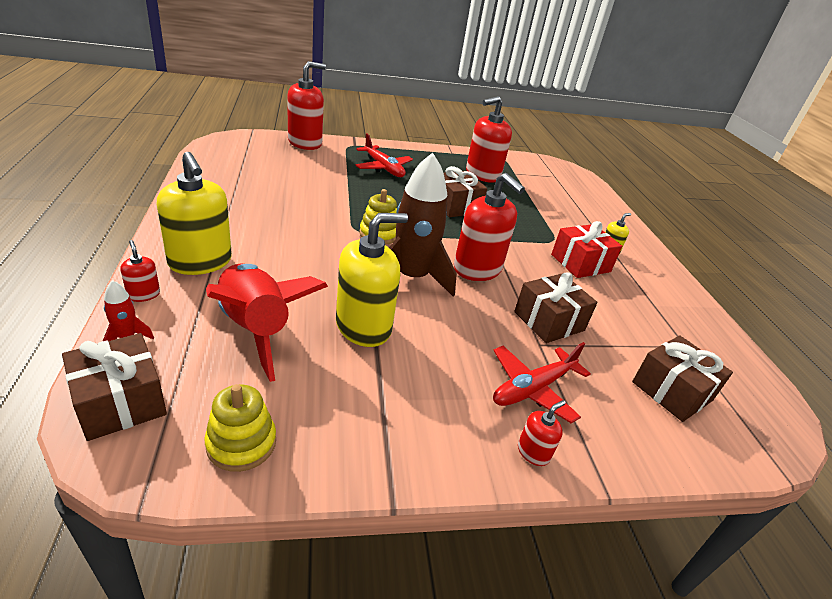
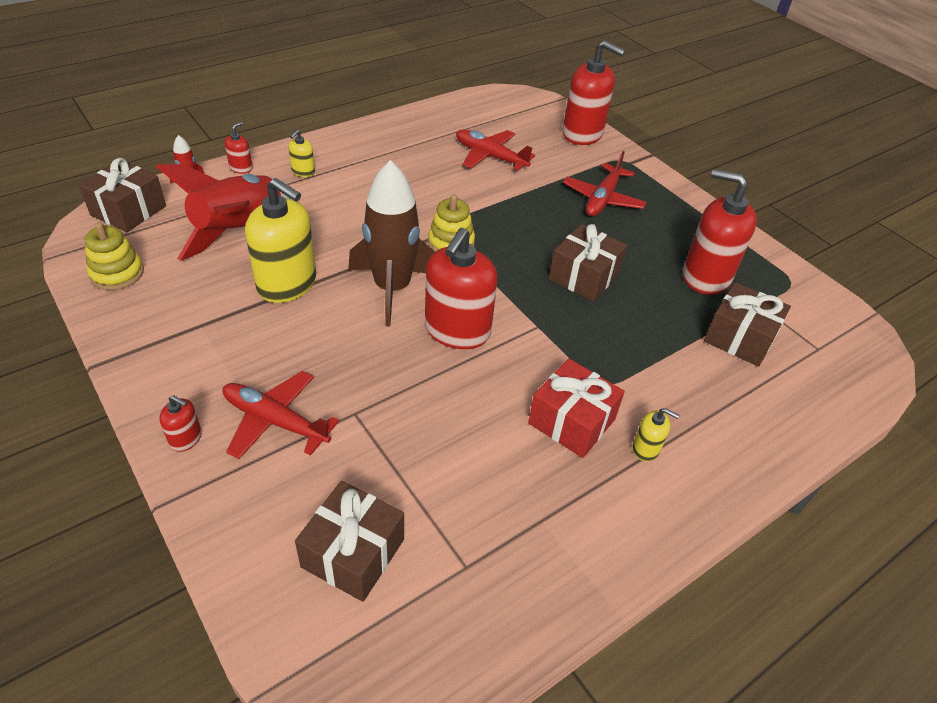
camera: 65 degrees right, 10 degrees up
yellow soap dispenser [157,152,232,275] -> yellow soap dispenser [288,130,315,177], size x0.45
brown gift [514,272,598,343] -> brown gift moved to [704,282,791,367]
none -> red plane [456,129,535,170]

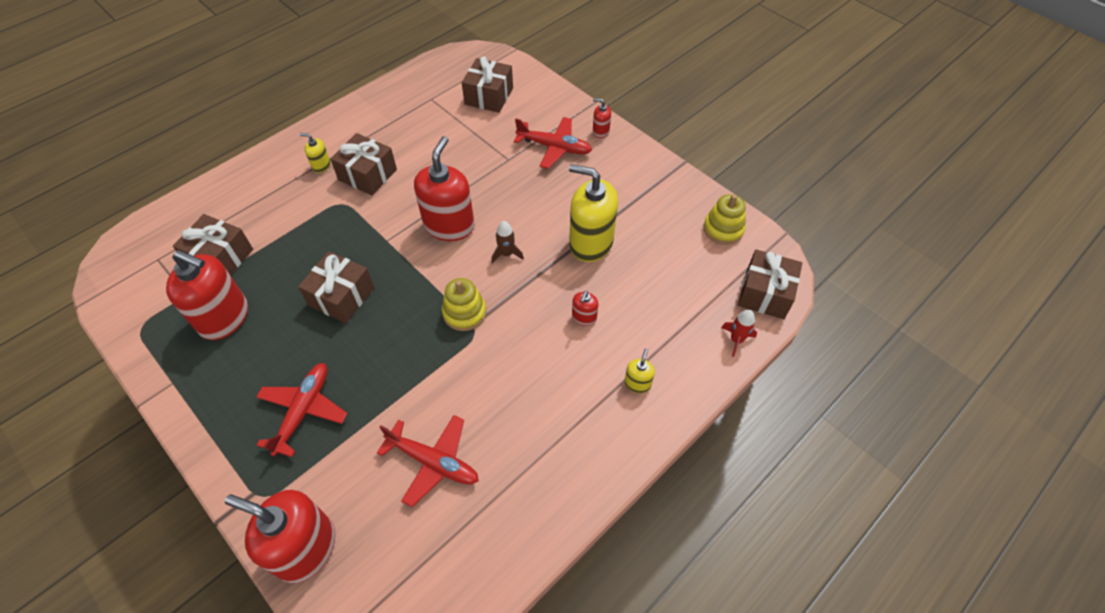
camera: 175 degrees right, 10 degrees up
red rocket [156,164,291,261] -> none
red soap dispenser [224,122,253,174] -> red soap dispenser moved to [572,291,598,326]
brown rocket [348,160,435,327] -> brown rocket [491,221,524,264], size x0.42
red gift [528,359,625,458] -> brown gift [330,133,397,195]

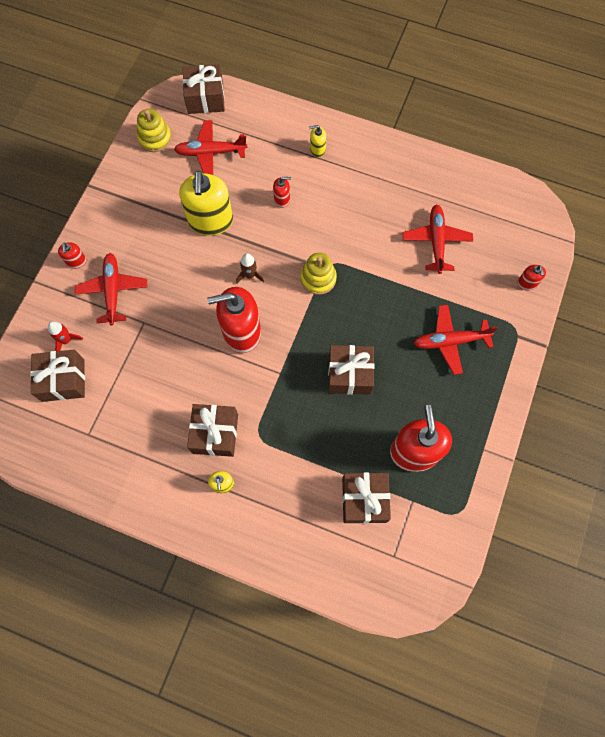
camera: 115 degrees left, 15 degrees up
red soap dispenser [225,490,335,584] -> red soap dispenser [517,265,546,290], size x0.45
red rocket [721,310,757,357] -> red rocket moved to [48,321,83,351]
none -> red plane [174,120,247,175]

